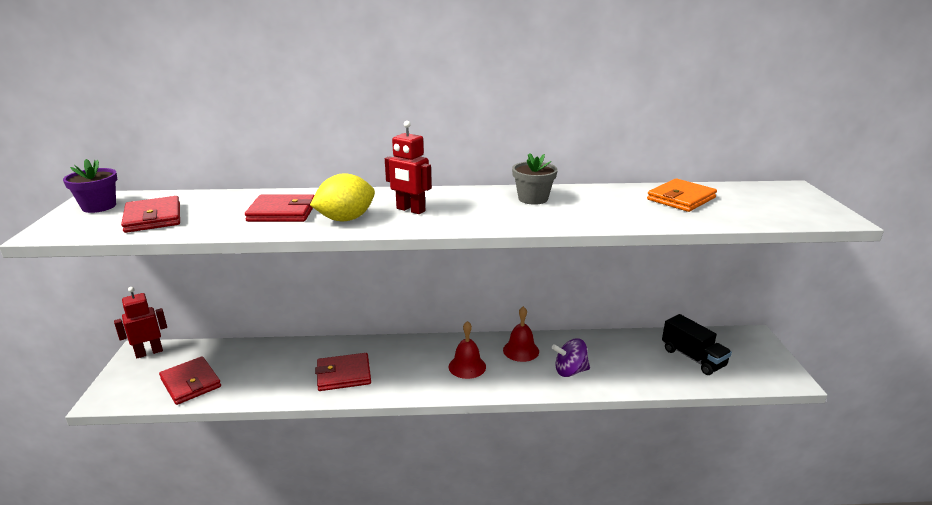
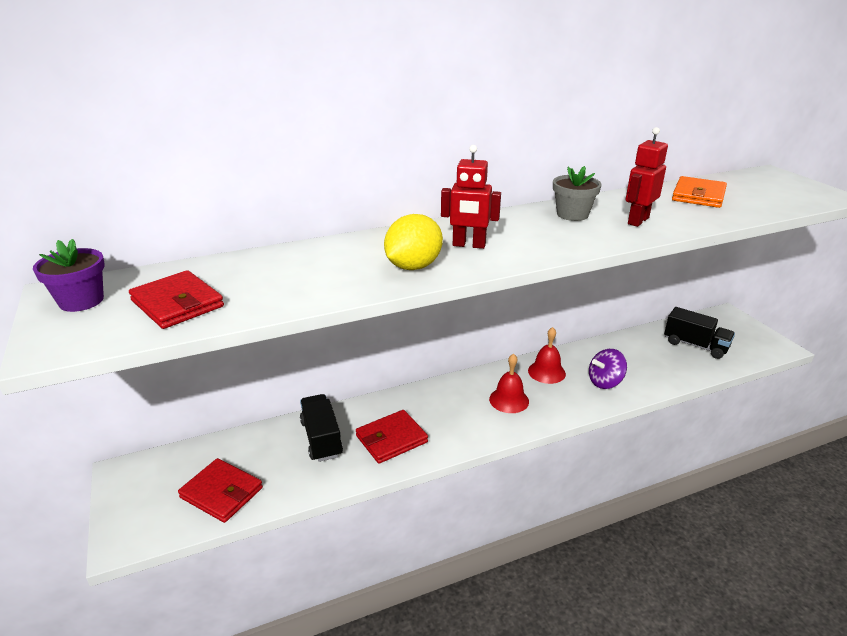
camera: 20 degrees left, 5 degrees up
red robot [114,287,167,358] -> red robot moved to [626,127,668,227]
red wallet [245,195,315,222] -> none
none -> black truck [300,394,343,462]

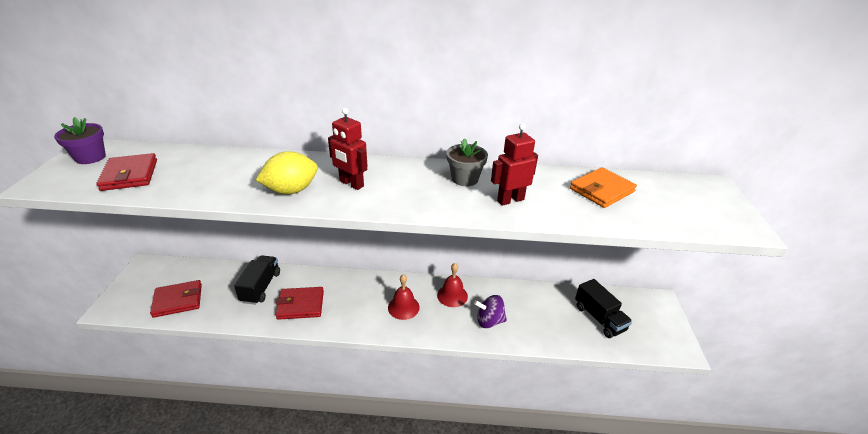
camera: 25 degrees right, 5 degrees up
red wallet [178,458,263,523] -> red wallet turned 75 degrees counterclockwise [150,280,202,318]

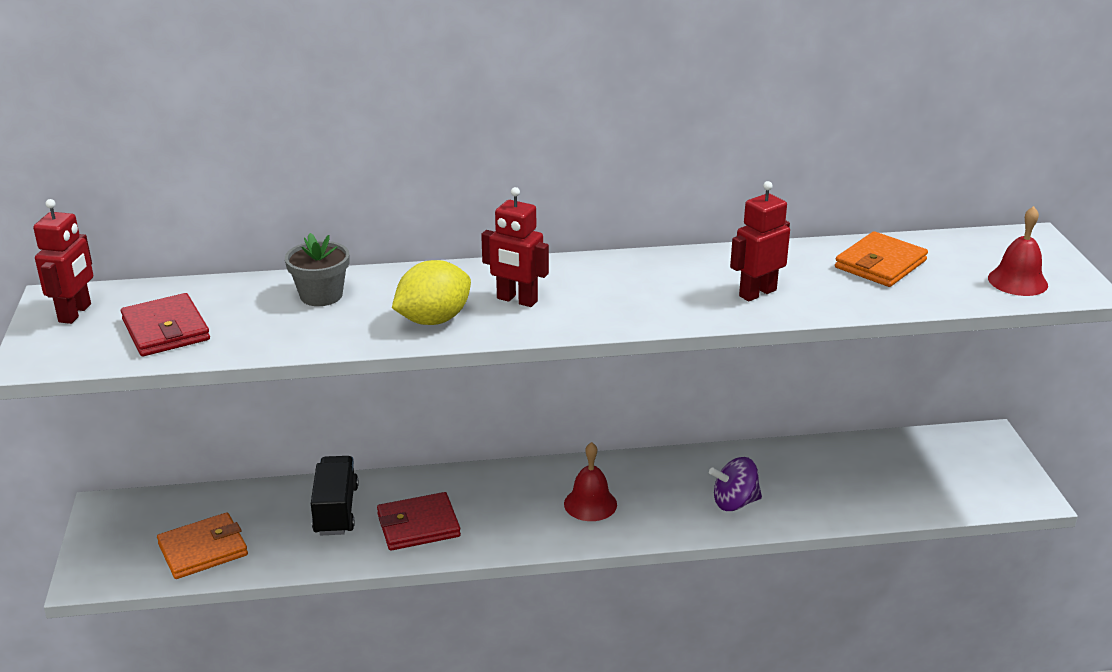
camera: 10 degrees left, 5 degrees down
purple flower pot [54,117,106,164] -> red robot [33,199,93,324]
red wallet [150,280,202,318] -> orange wallet [157,512,248,579]
red bell [437,263,468,307] -> red bell moved to [988,206,1048,296]
grey flower pot [446,138,488,186] -> grey flower pot moved to [285,233,349,306]
black truck [575,279,632,338] -> none

